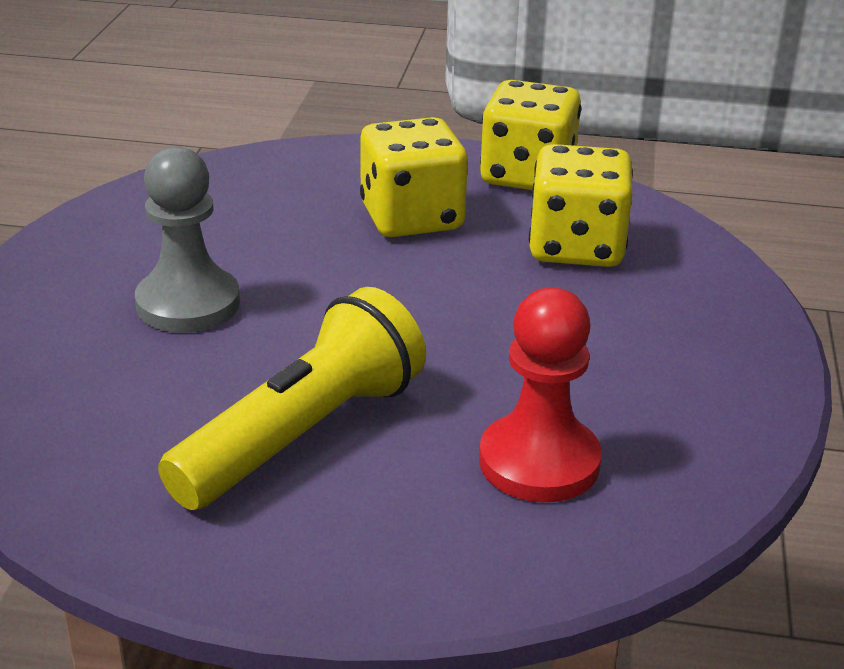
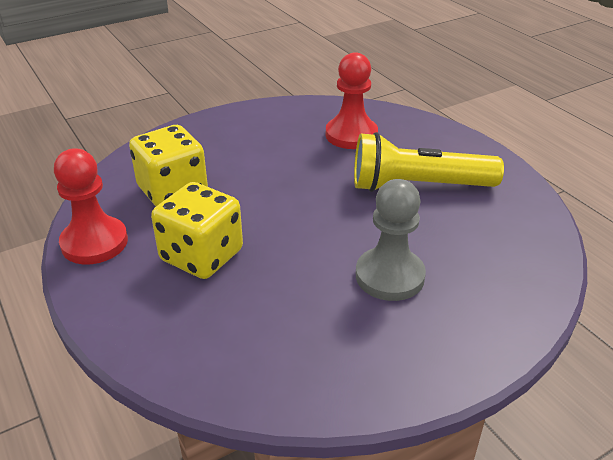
camera: 130 degrees left, 5 degrees up
yellow dice [480,80,581,190] -> red pawn [54,149,128,264]

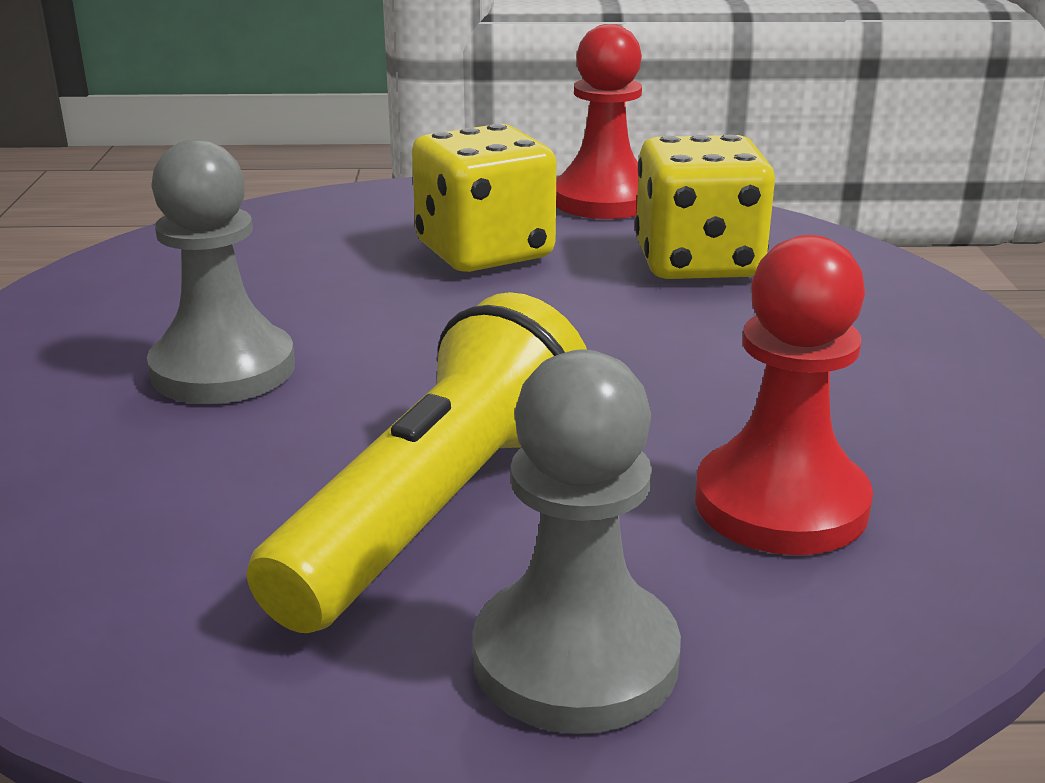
camera: 120 degrees right, 10 degrees down
none -> grey pawn [473,349,681,734]

